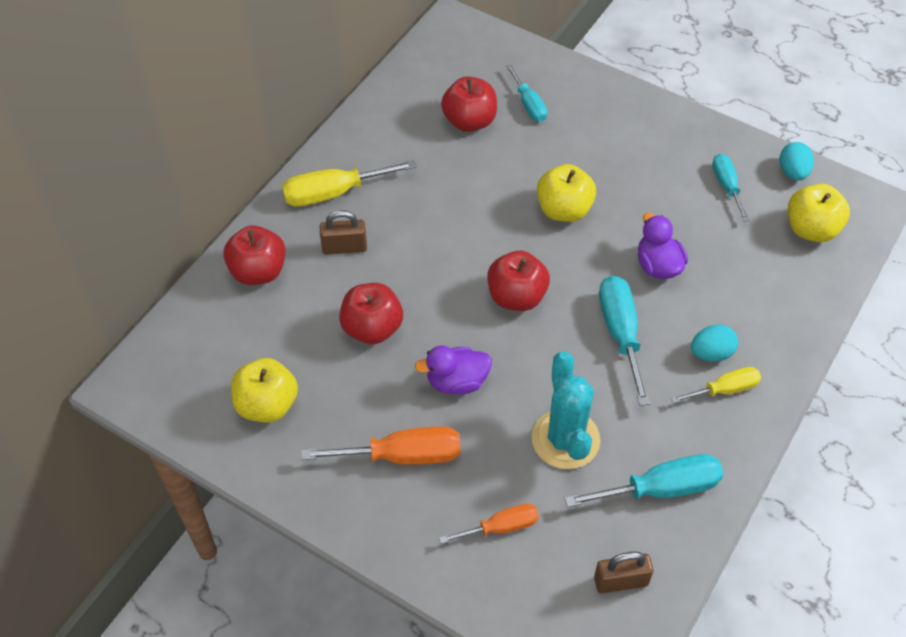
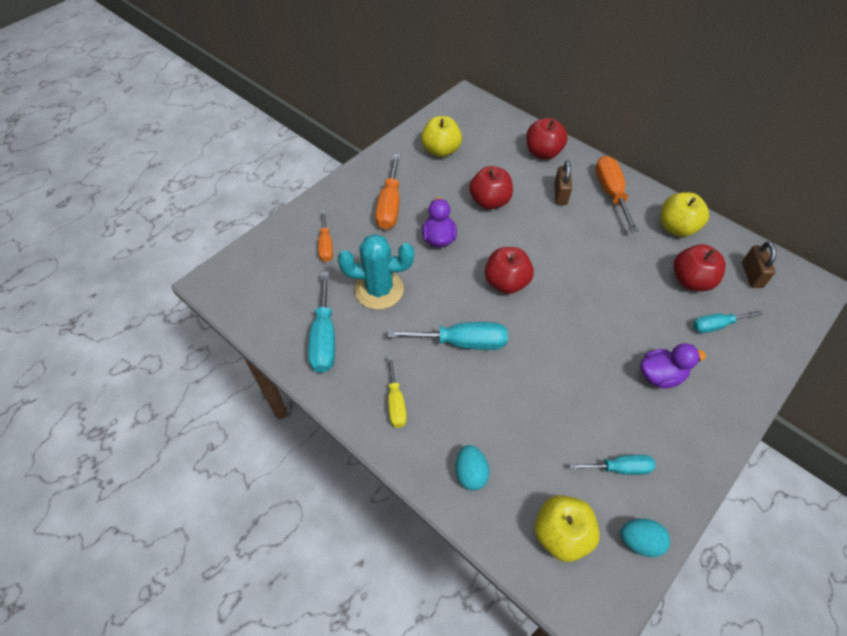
camera: 100 degrees right, 0 degrees up
yellow screwdriver [282,160,417,207] -> orange screwdriver [596,156,638,233]
yellow apple [537,164,596,222] -> yellow apple moved to [661,193,709,237]
brown padlock [594,552,653,594] -> brown padlock moved to [742,242,776,288]
purple duck [638,213,688,279] -> purple duck moved to [640,343,706,389]
turquoise egg [691,325,738,362] -> turquoise egg moved to [455,445,489,491]

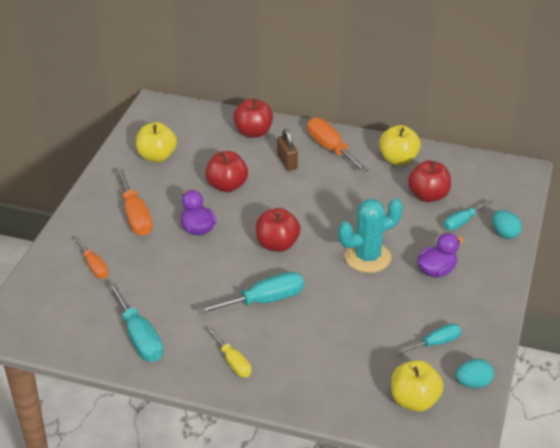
camera: 25 degrees left, 15 degrees down
turquoise cactus [338,234,414,310] -> turquoise cactus moved to [338,198,403,273]
turquoise egg [455,445,489,491] -> turquoise egg moved to [492,210,522,239]
brown padlock [742,242,776,288] -> none

